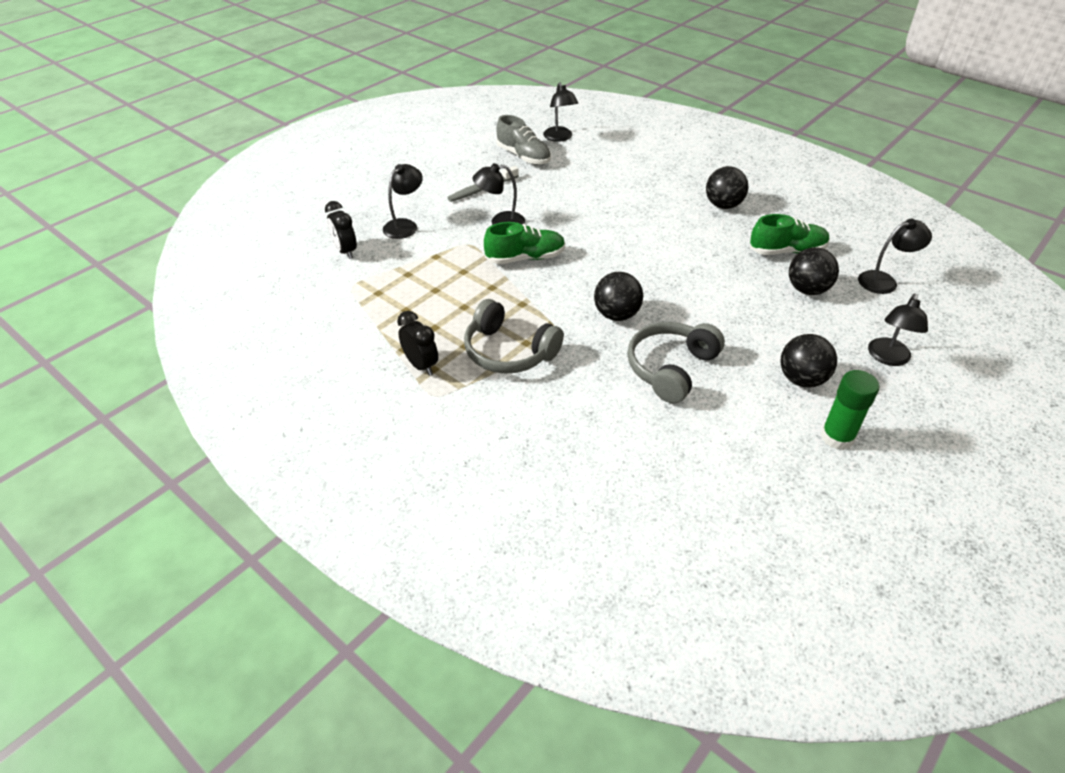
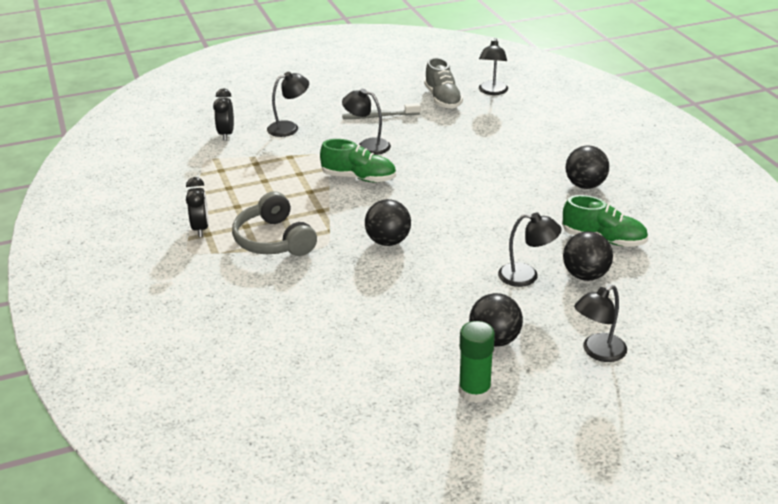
camera: 30 degrees right, 10 degrees down
grey headphones [627,322,725,404] -> none
black lamp [858,219,932,294] -> black lamp moved to [498,213,561,287]

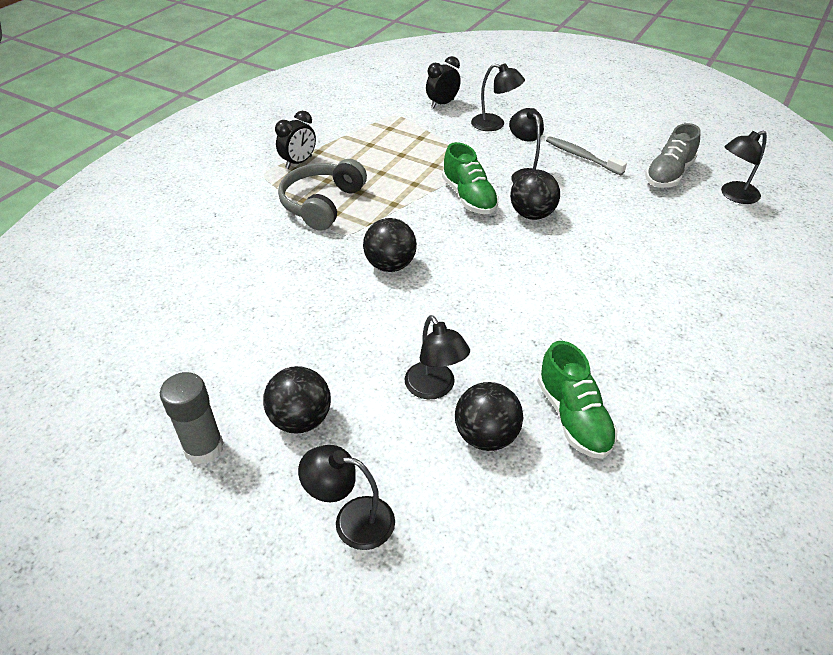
camera: 50 degrees right, 10 degrees up
green glue stick [459,321,495,403] -> grey glue stick [160,372,224,464]
black ball [566,146,609,189] -> black ball moved to [510,170,560,220]

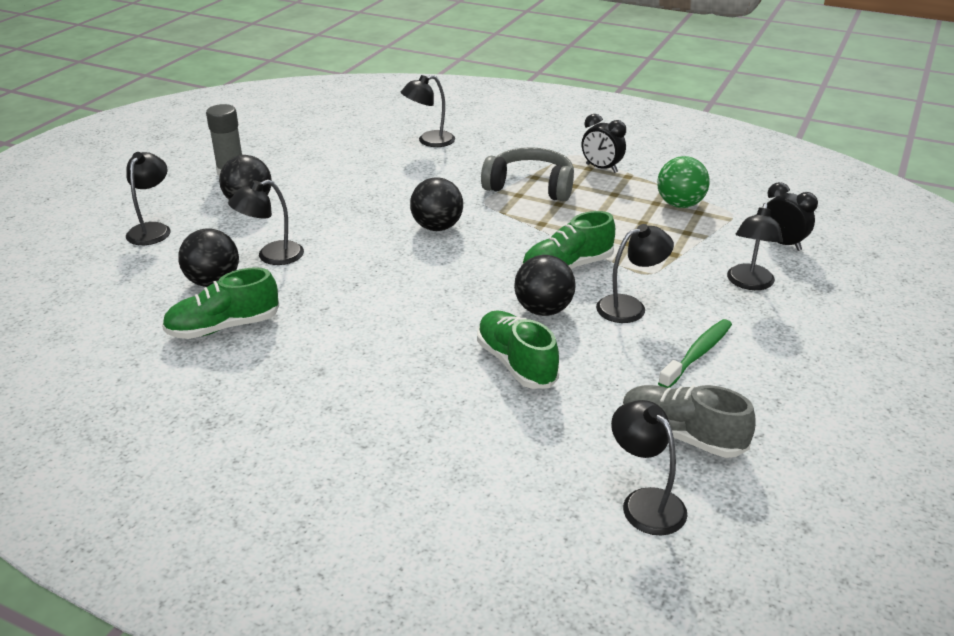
camera: 85 degrees right, 10 degrees down
grey toothbrush [546,136,627,175] -> green toothbrush [658,319,732,388]
none -> black lamp [401,75,455,147]
none -> green shoe [477,310,560,389]
none -> green ball [657,156,710,208]

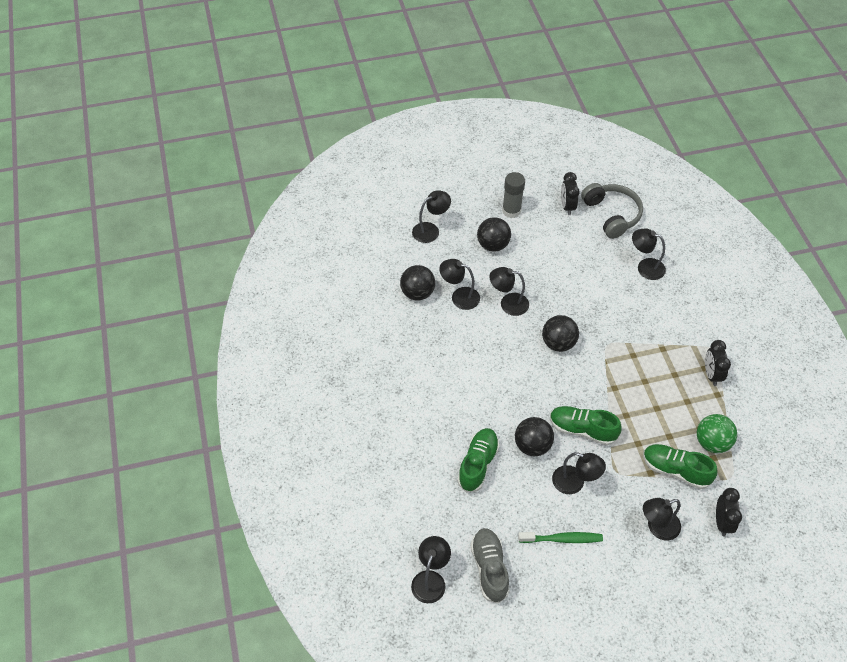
camera: 50 degrees right, 20 degrees up
green shoe [162,267,279,339] -> green shoe moved to [643,444,718,489]
grey headphones [481,147,574,202] -> grey headphones moved to [581,183,643,239]
none -> black lamp [490,267,529,316]
none -> black clock [561,172,580,215]

